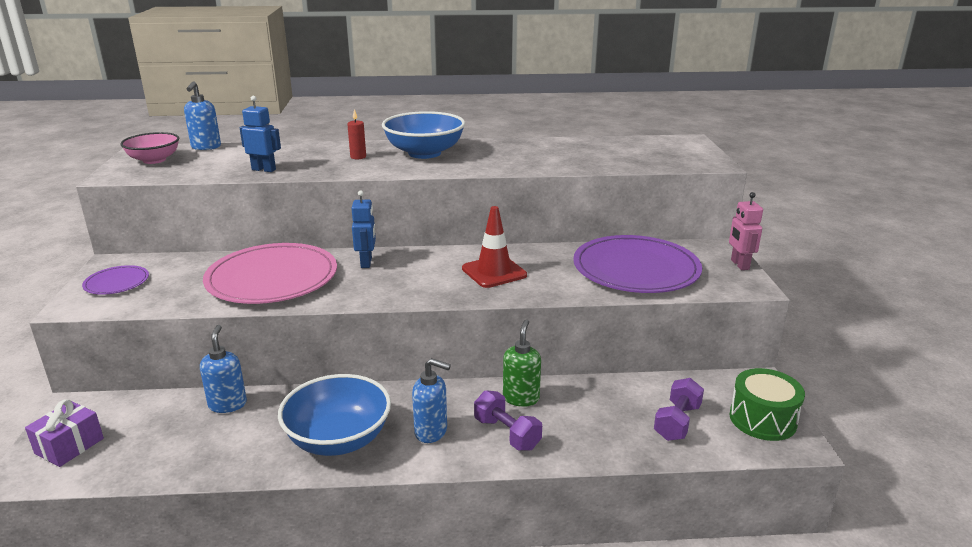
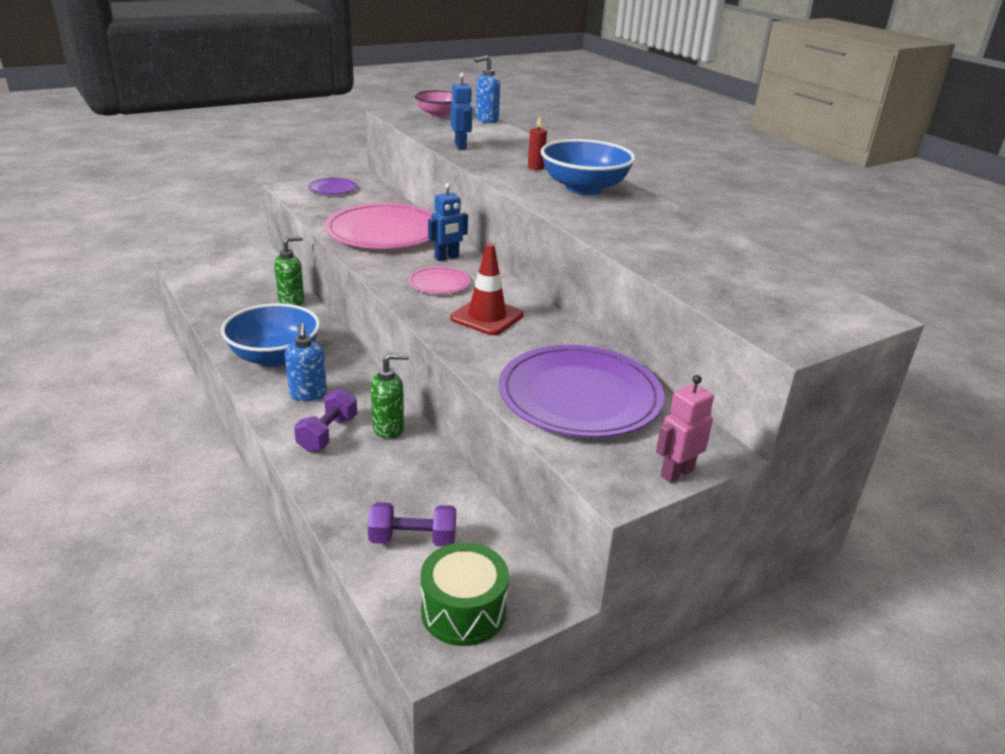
camera: 60 degrees right, 5 degrees up
purple gift [25,399,104,467] -> none
blue soap dispenser [200,325,247,413] -> green soap dispenser [274,236,304,306]
none -> pink plate [408,267,470,294]

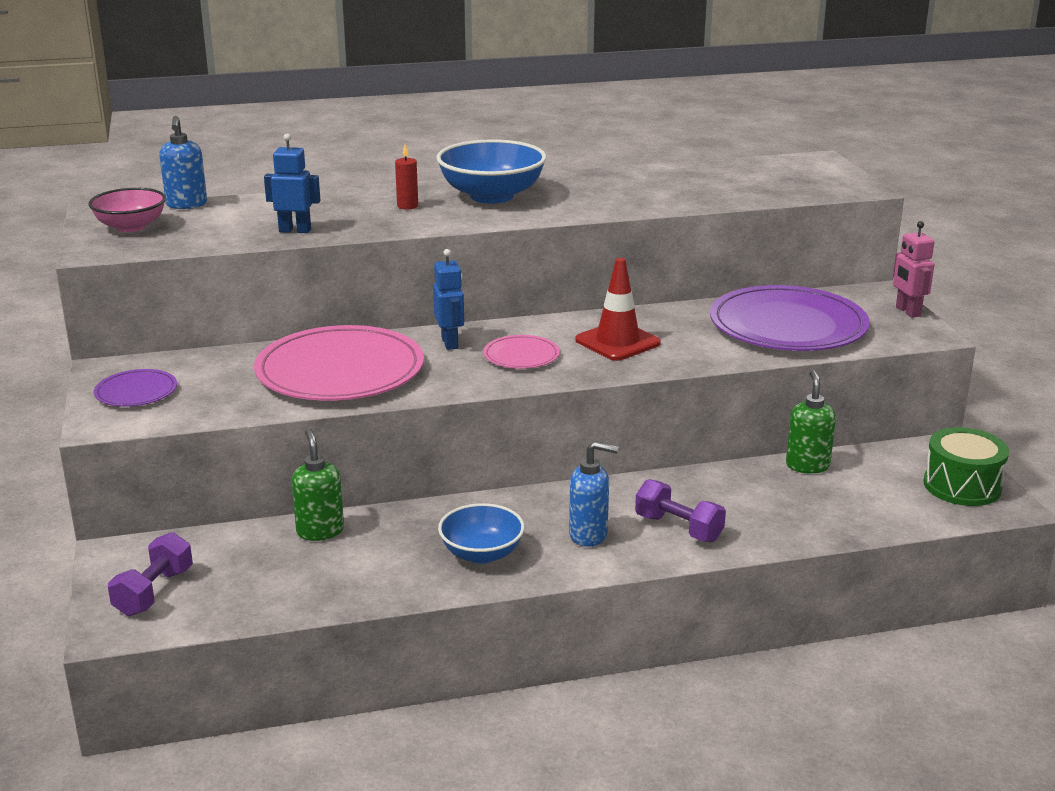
camera: 70 degrees left, 5 degrees down
blue bowl [221,303,320,367] -> blue bowl [438,503,525,564], size x0.64
purple dumbbell [368,502,456,547] -> purple dumbbell moved to [108,532,193,616]
green soap dispenser [370,353,409,439] -> green soap dispenser moved to [786,370,836,474]

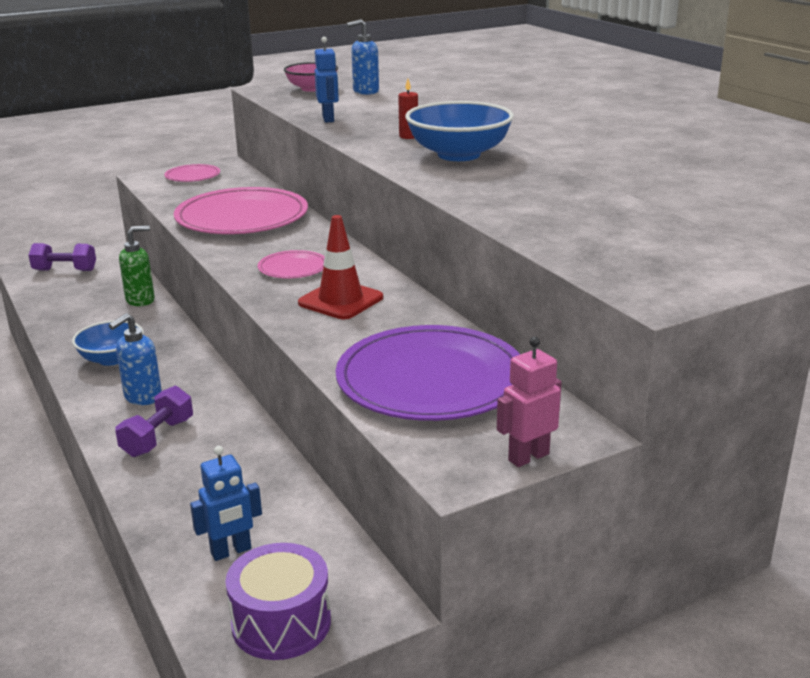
camera: 75 degrees right, 0 degrees up
purple plate [94,369,177,407] -> pink plate [164,164,220,182]
blue robot [433,249,464,350] -> blue robot moved to [190,446,262,561]
blue soap dispenser [569,441,619,547] -> blue soap dispenser turned 45 degrees clockwise [109,313,162,405]
green soap dispenser [786,370,836,474] -> none
green drum [923,427,1009,506] -> purple drum [225,543,331,660]

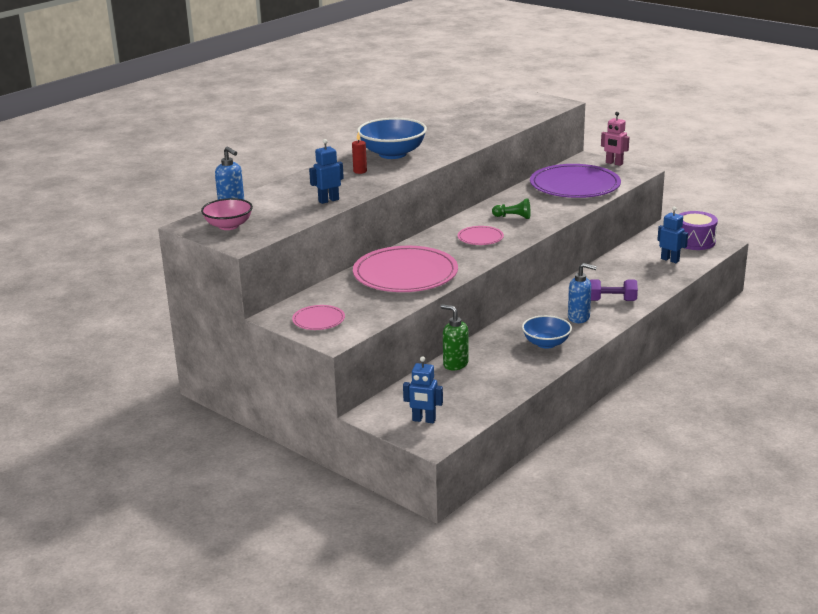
camera: 110 degrees left, 0 degrees up
purple dumbbell [29,243,96,271] -> blue robot [403,356,443,423]
red traffic cone [298,215,383,319] -> green pawn [492,198,531,219]

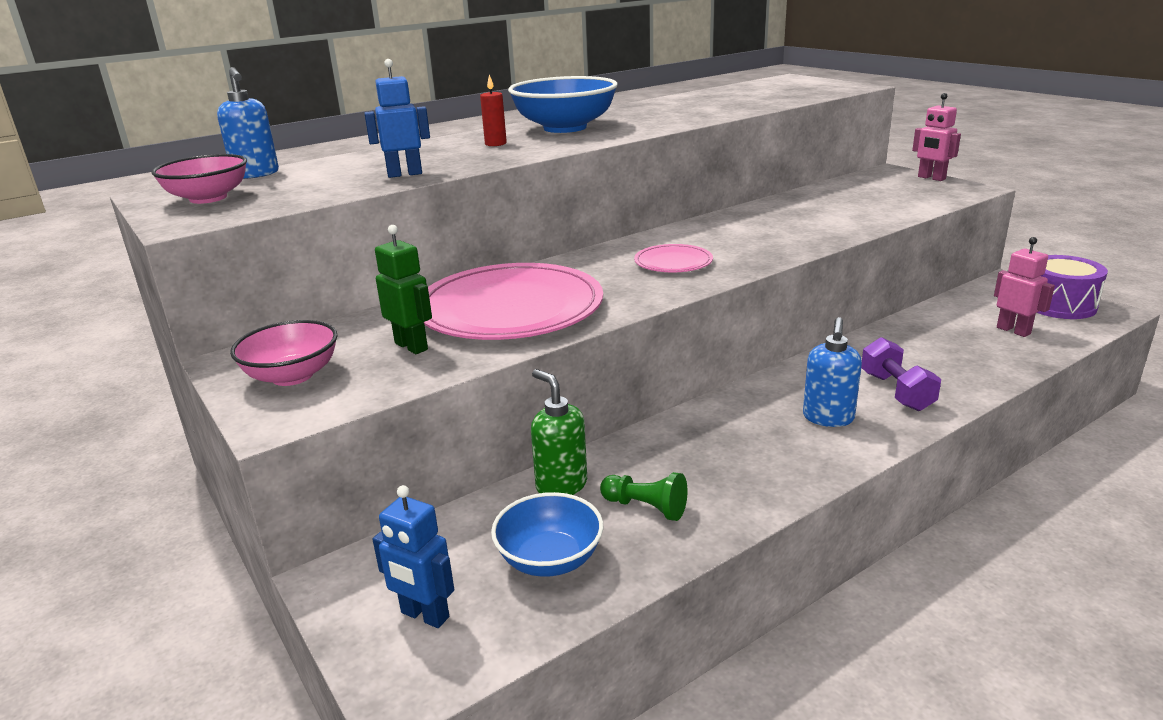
camera: 15 degrees right, 0 degrees up
pink plate [292,305,345,330] -> pink bowl [230,320,337,386]
green pawn [492,198,531,219] -> green pawn moved to [600,472,688,521]
blue bowl [522,315,572,349] -> blue bowl moved to [491,492,603,577]
purple plate [530,164,621,198] -> none
blue soap dispenser [568,263,597,323] -> blue soap dispenser turned 75 degrees clockwise [803,317,862,427]
purple dumbbell [590,279,638,301] -> purple dumbbell turned 60 degrees clockwise [861,337,941,411]
blue robot [657,207,688,263] -> pink robot [994,237,1055,337]
none -> green robot [375,225,432,354]

